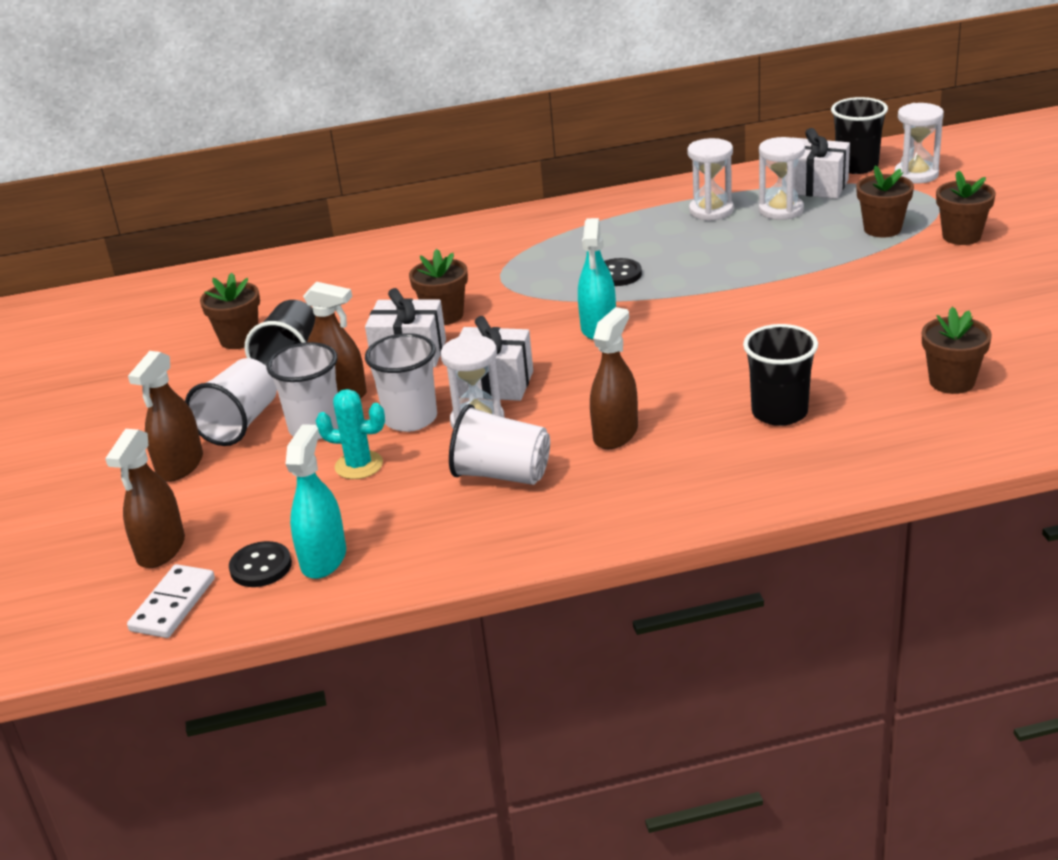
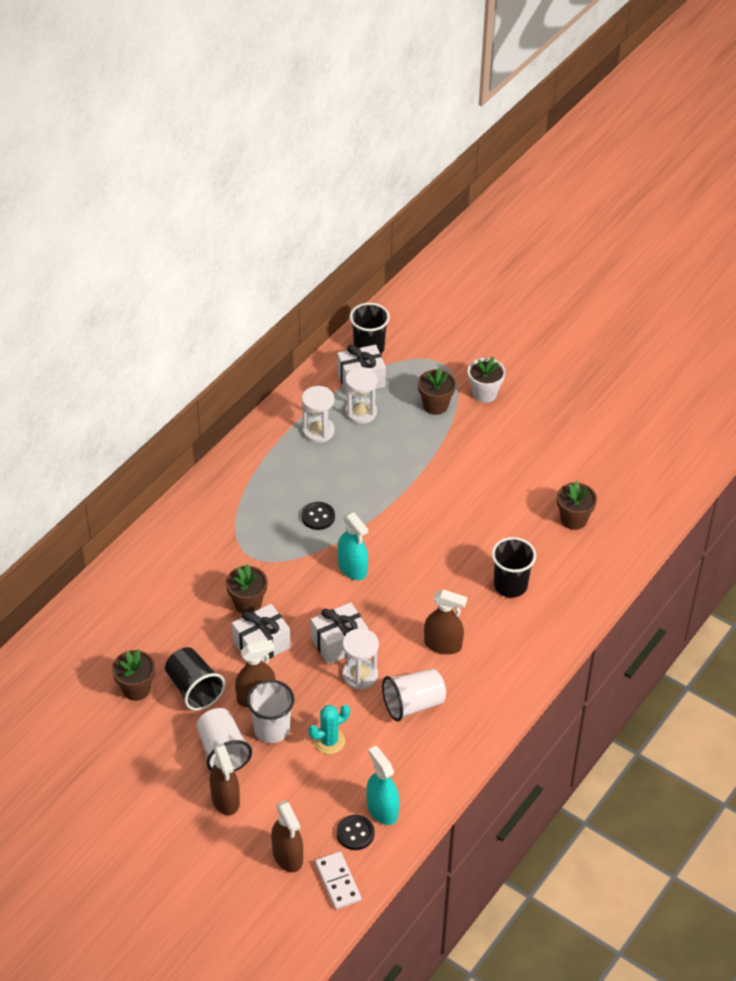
camera: 45 degrees left, 15 degrees up
white cup [365,333,437,432] -> none
brown spray bottle [590,307,638,449] -> brown spray bottle turned 120 degrees clockwise [424,590,467,654]
white hourglass [894,103,944,184] -> none
brown flower pot [936,171,996,245] -> white flower pot [468,357,506,403]

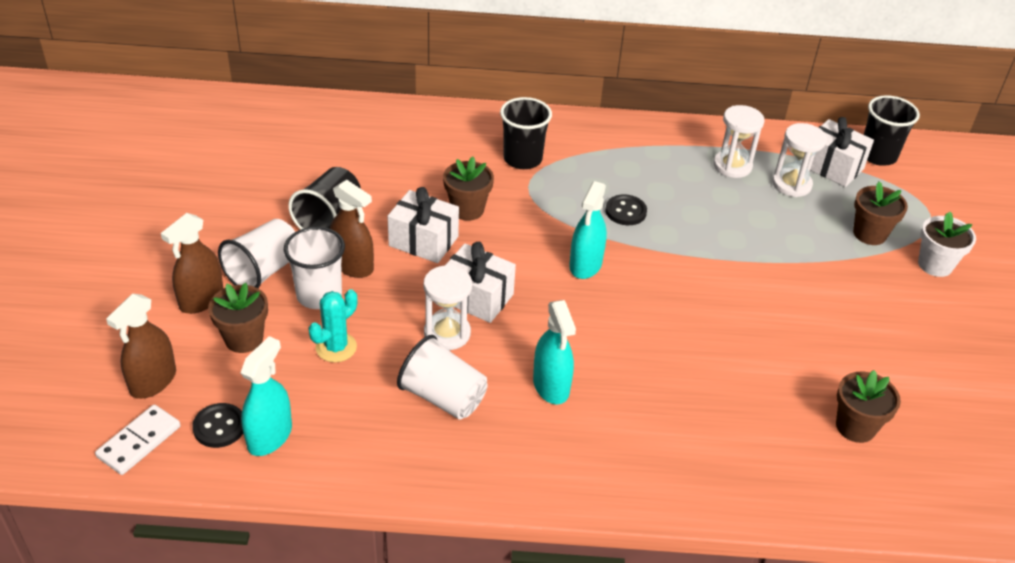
camera: 55 degrees right, 5 degrees down
brown flower pot [112,649,155,701] -> brown flower pot moved to [208,283,268,353]
turquoise cactus [308,705,350,754] -> turquoise cactus turned 75 degrees counterclockwise [309,289,357,362]
brown spray bottle [424,590,467,654] -> turquoise spray bottle [533,300,576,404]
black cup [492,537,536,598] -> black cup moved to [500,97,552,169]

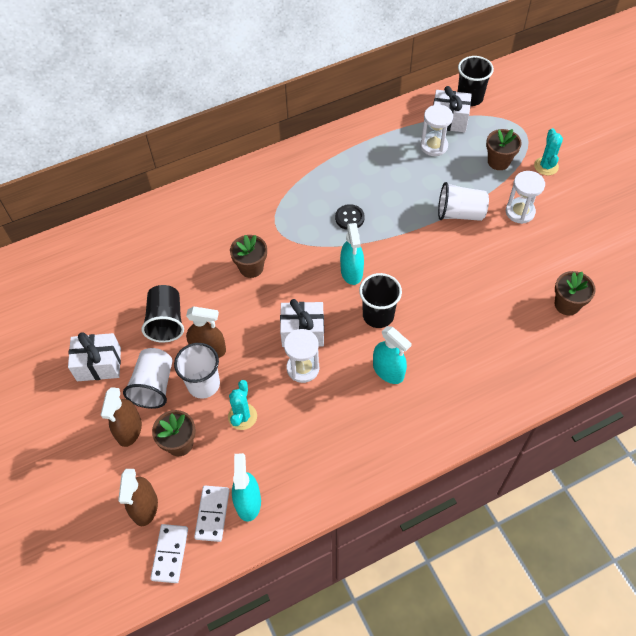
camera: 25 degrees left, 15 degrees up
black button [192,403,243,448] -> white domino [194,486,230,542]
white gift [387,187,459,263] -> white gift moved to [68,332,121,381]
white cup [397,335,488,420] -> white cup moved to [438,182,489,221]
black cup [500,97,552,169] -> black cup moved to [359,273,402,328]
white hourglass [713,105,764,178] -> white hourglass moved to [506,171,545,224]
white flower pot [918,212,976,277] -> turquoise cactus [534,128,563,175]

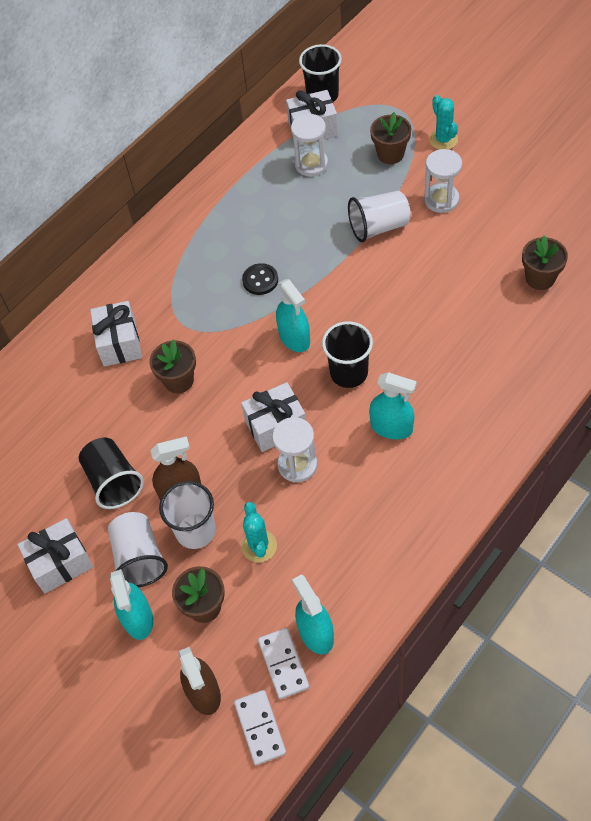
camera: 20 degrees left, 0 degrees up
brown spray bottle [101,387,142,447] -> turquoise spray bottle [110,569,153,640]
none -> white gift [90,301,142,367]

